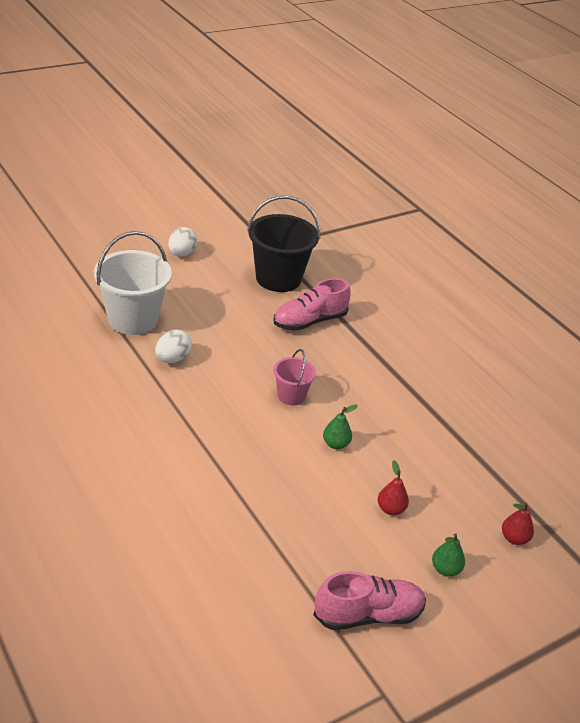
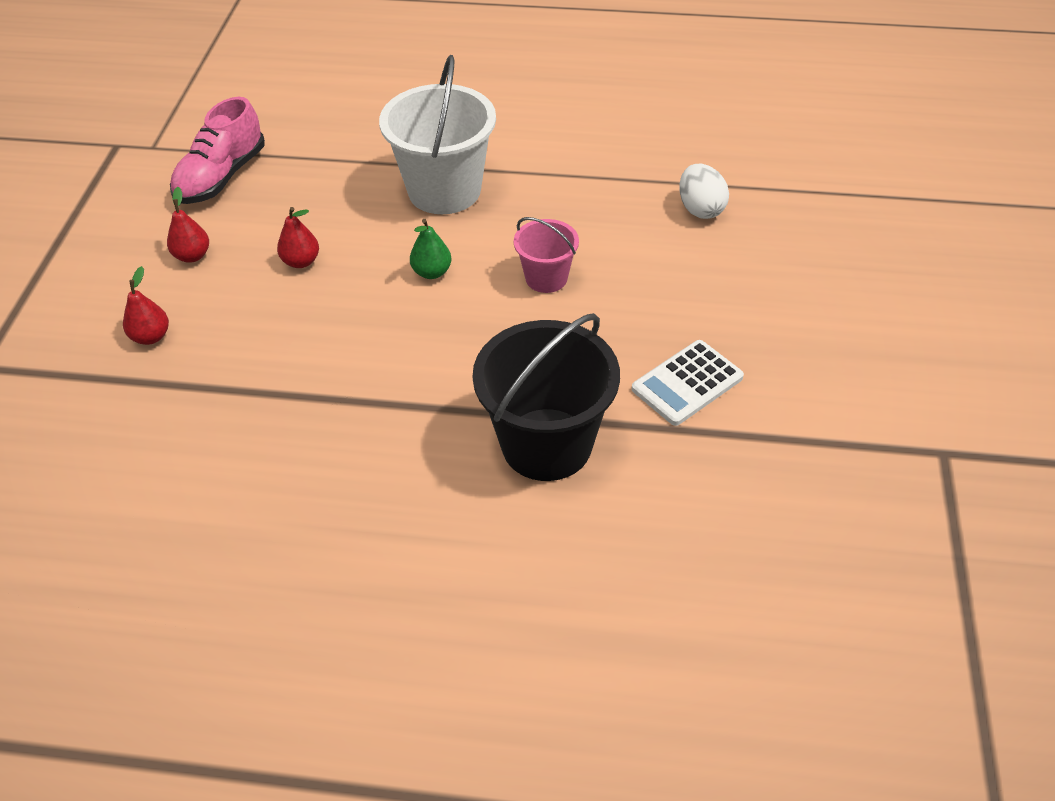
camera: 135 degrees right, 10 degrees up
white bucket [94,231,172,335] -> white bucket moved to [379,55,496,214]
white egg [168,227,198,257] -> none
black bucket [247,196,320,292] -> black bucket moved to [473,313,620,481]
pink shoe [273,278,351,331] -> white calculator [632,340,744,426]
green pear [432,533,465,577] -> red pear [167,187,209,263]

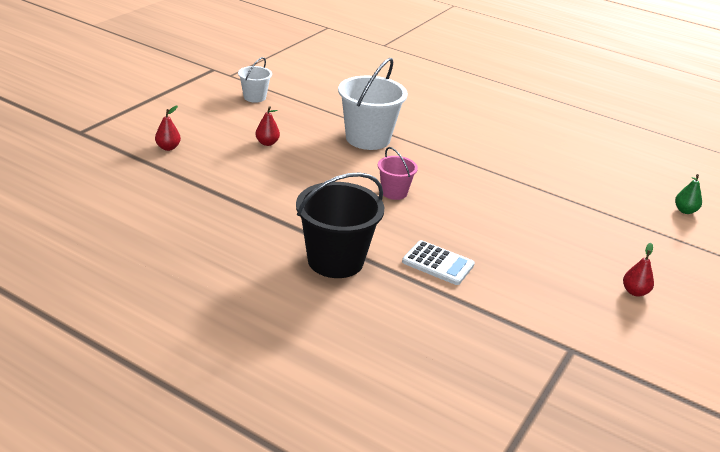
camera: 20 degrees right, 15 degrees down
red pear [167,187,209,263] -> red pear moved to [623,243,654,296]
pink shoe [170,97,265,204] -> white bucket [238,57,272,103]
green pear [410,219,451,279] -> green pear moved to [675,174,702,214]
white calculator [632,340,744,426] -> white calculator turned 135 degrees counterclockwise [402,240,475,285]
white egg [679,164,729,219] -> none

